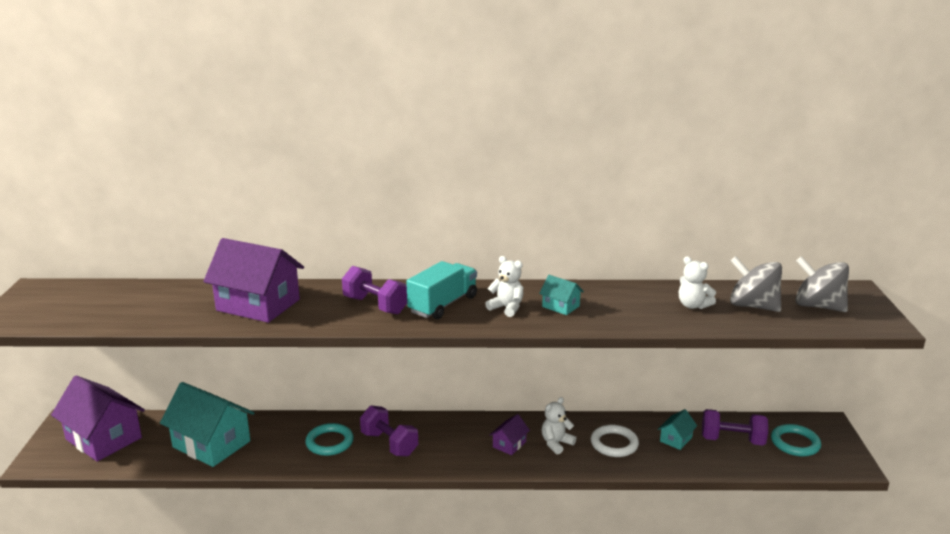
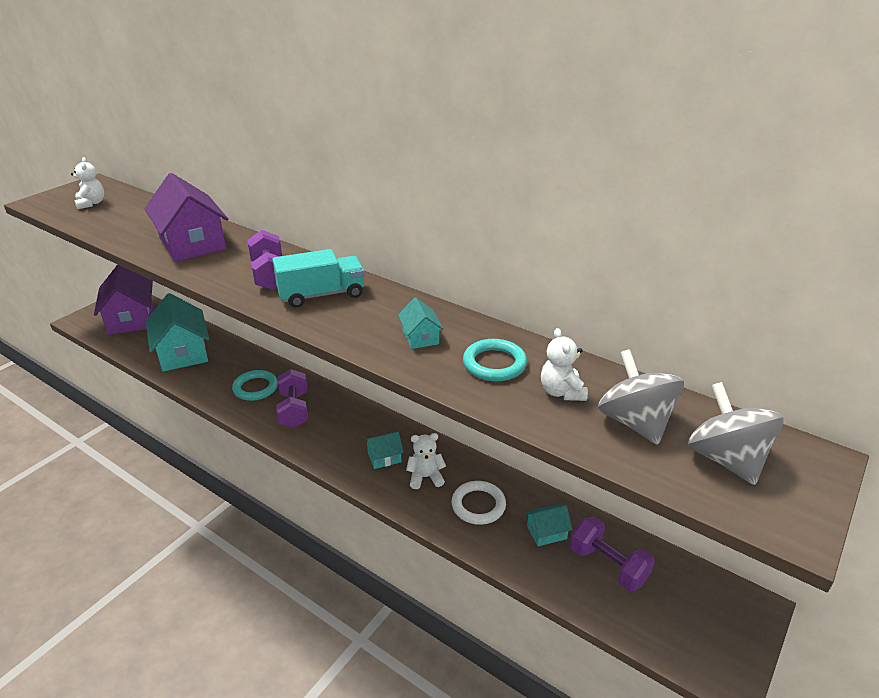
camera: 35 degrees right, 10 degrees up
white teddy bear [485,256,524,317] -> white teddy bear moved to [71,157,104,209]
purple house [489,414,530,455] -> turquoise house [364,432,404,469]
turquoise ring [771,424,821,457] -> turquoise ring moved to [463,339,527,381]

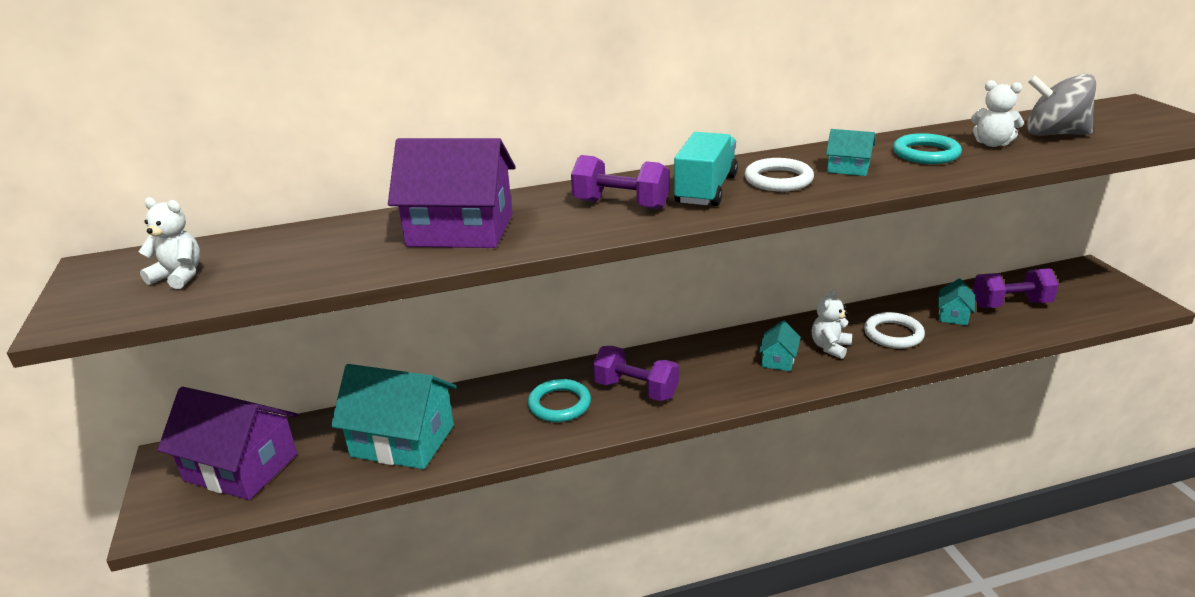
camera: 50 degrees left, 5 degrees down
grey spinning top [688,382,783,485] -> none
none -> white ring [744,158,814,192]

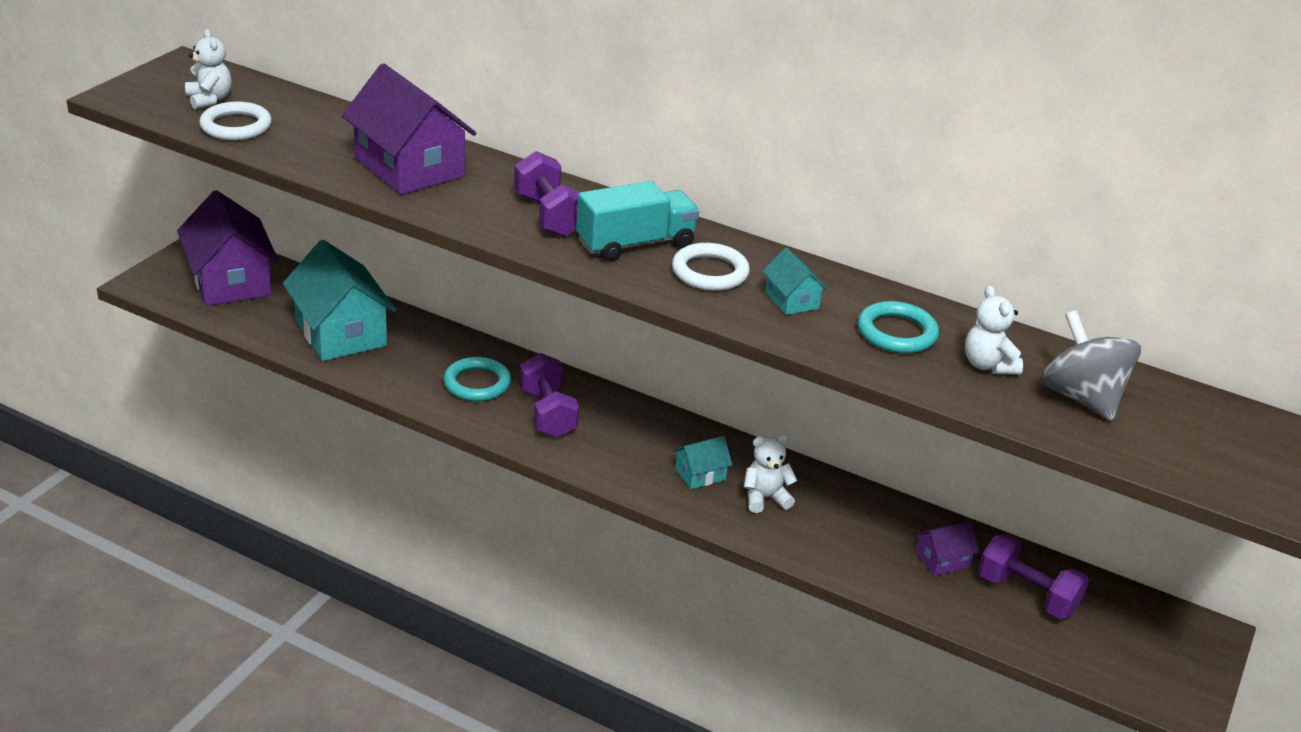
camera: 40 degrees right, 5 degrees up
white ring [864,312,925,348] -> white ring moved to [199,101,272,140]
turquoise house [937,279,975,326] -> purple house [915,521,979,576]

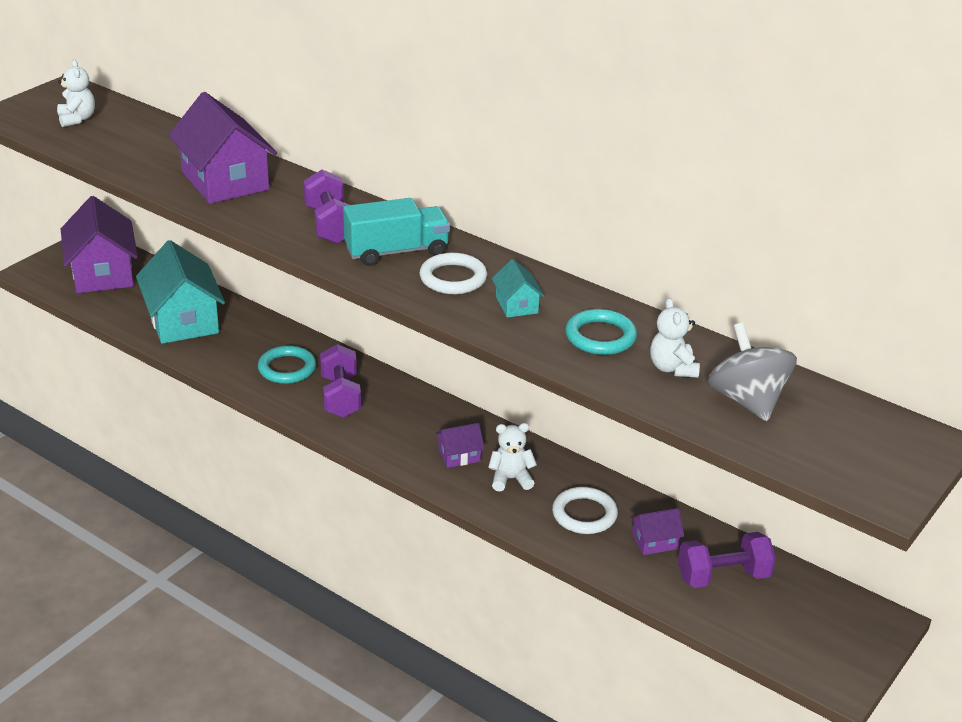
camera: 10 degrees right, 0 degrees up
white ring [199,101,272,140] -> white ring moved to [552,487,618,534]
turquoise house [673,436,733,489] -> purple house [435,423,485,468]
purple dumbbell [978,534,1089,619] -> purple dumbbell turned 60 degrees counterclockwise [678,532,776,588]

